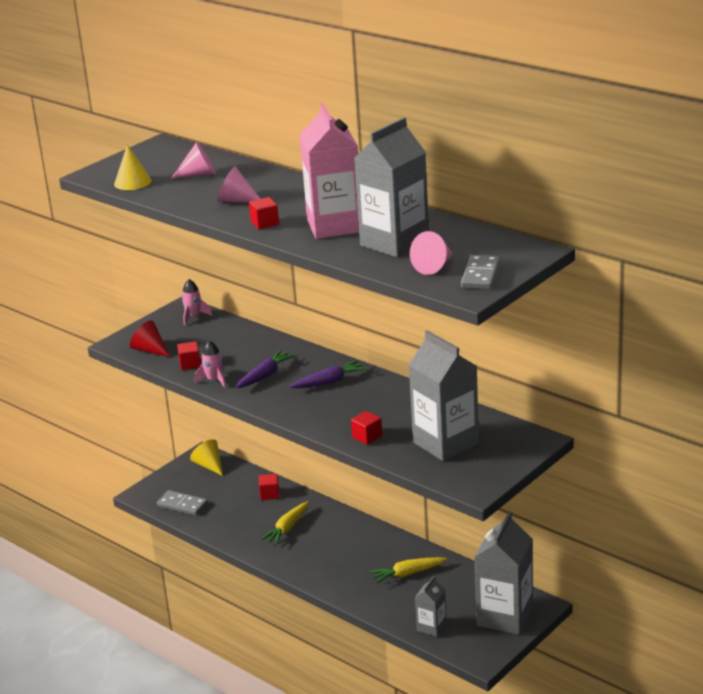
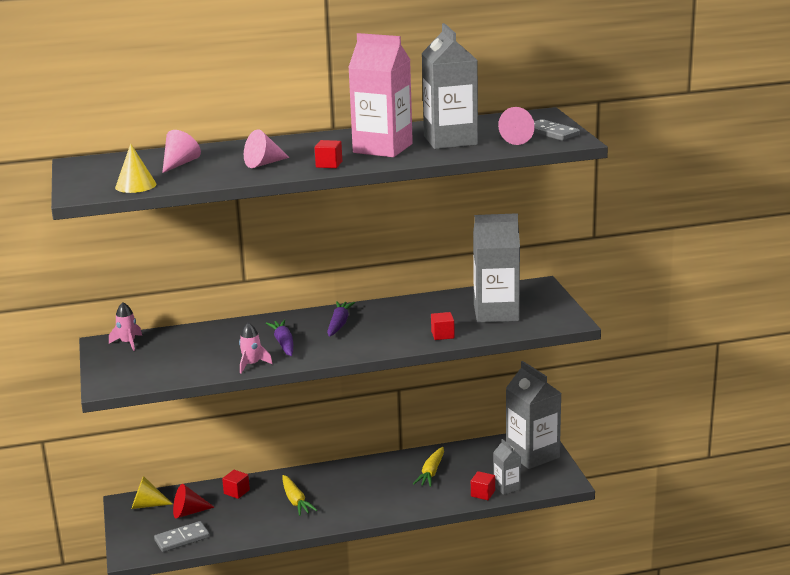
camera: 55 degrees left, 5 degrees down
red cone [130,320,170,357] -> red cone moved to [173,484,214,518]
red cube [177,341,201,370] -> red cube moved to [471,471,495,500]

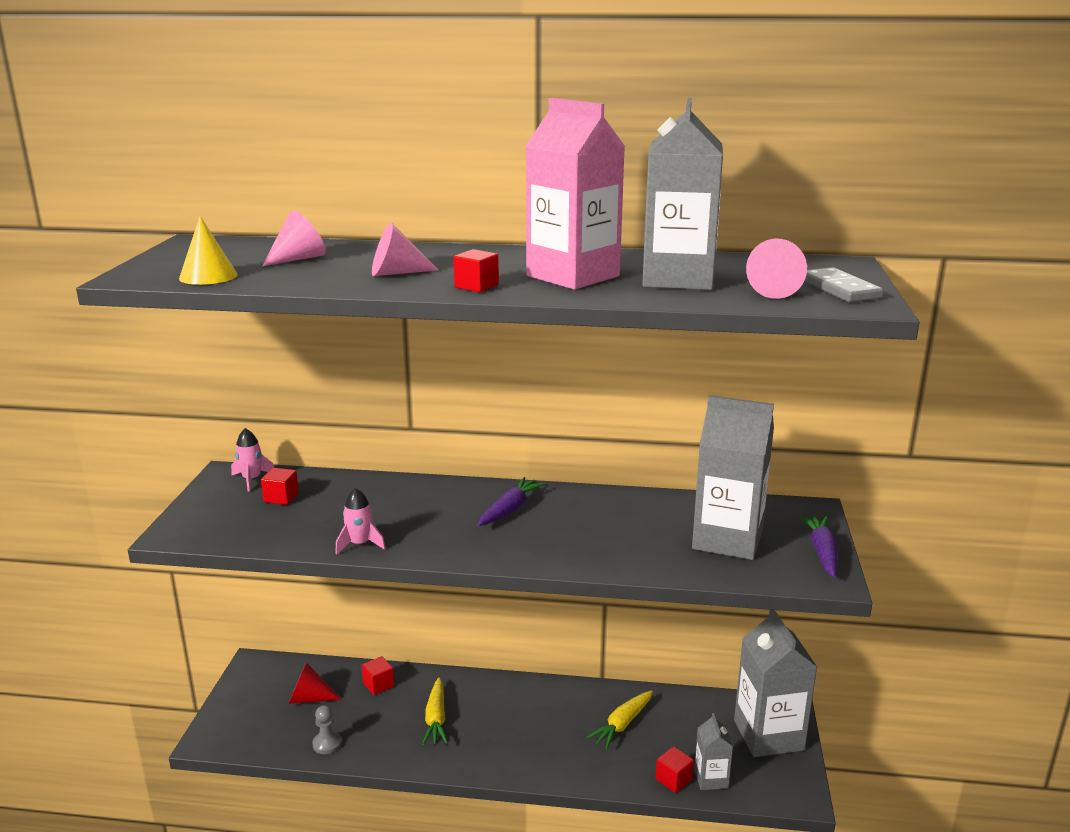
camera: 20 degrees right, 0 degrees up
yellow cone [132,476,173,509] -> none
grey domino [154,521,210,552] -> none
purple carrot [266,320,293,356] -> purple carrot moved to [800,515,838,577]
red cube [431,312,455,340] -> red cube moved to [261,468,299,505]
none -> grey pawn [312,705,342,754]

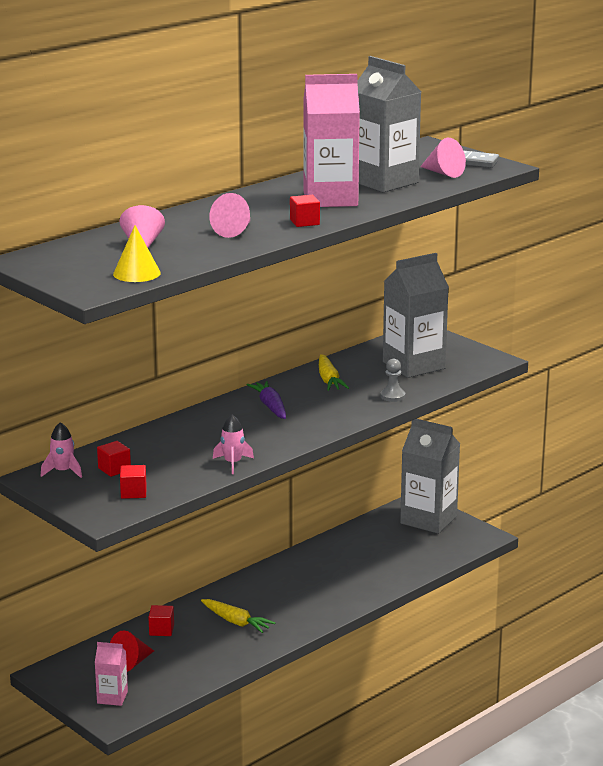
camera: 50 degrees left, 0 degrees up
grey pawn [312,705,342,754] -> grey pawn moved to [380,359,405,402]
yellow carrot [587,690,653,749] -> yellow carrot moved to [319,354,349,391]
red cube [656,746,694,793] -> red cube moved to [120,465,147,499]
grey carton [694,713,733,790] -> none
purple carrot [800,515,838,577] -> none
none -> pink carton [95,642,128,706]

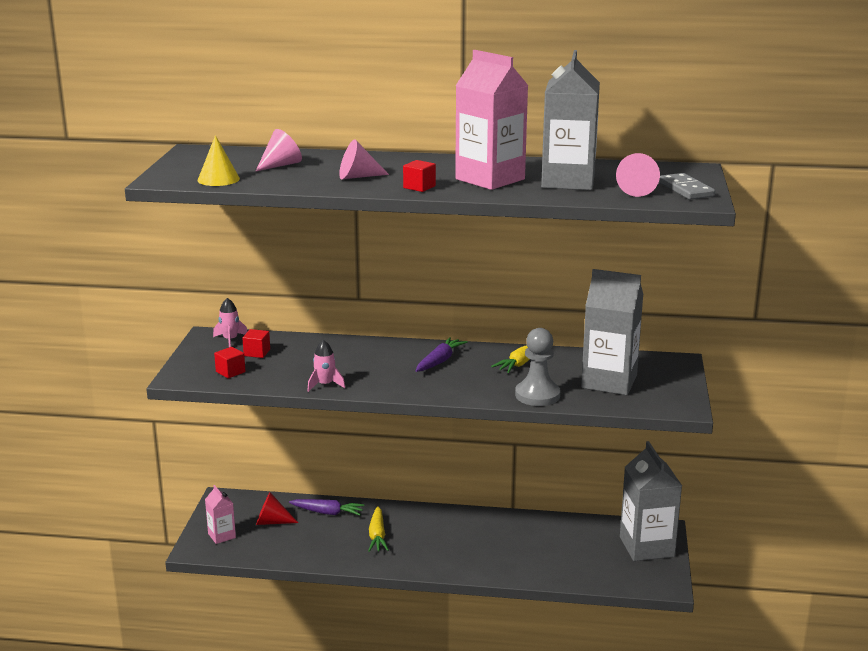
camera: 50 degrees right, 0 degrees up
red cube [148,605,174,636] -> purple carrot [289,499,365,516]
grey pawn [380,359,405,402] -> grey pawn [515,328,560,406], size x1.79

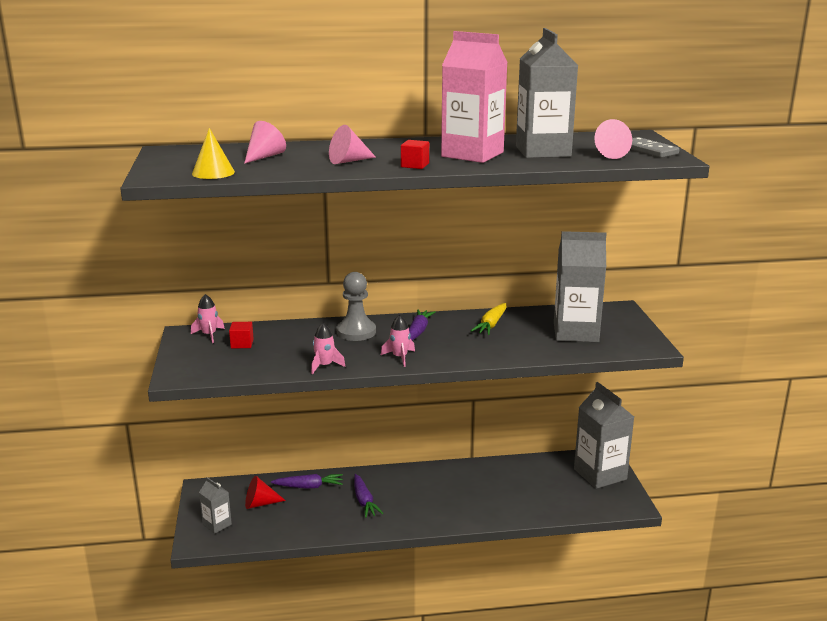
camera: 15 degrees left, 0 degrees up
pink carton [205,485,236,544] -> grey carton [199,477,232,534]
red cube [214,347,245,378] -> none
yellow carrot [368,506,389,552] -> purple carrot [354,474,384,518]
grey pawn [515,328,560,406] -> grey pawn moved to [336,272,376,341]
none -> pink rocket [381,315,415,367]

